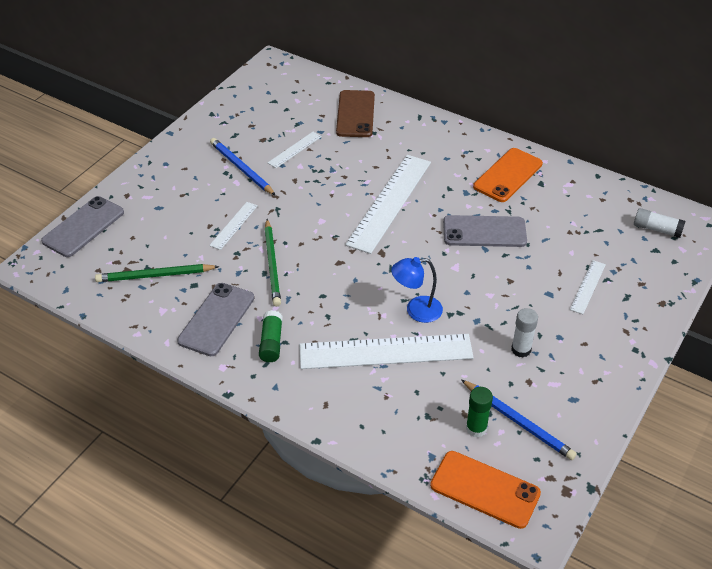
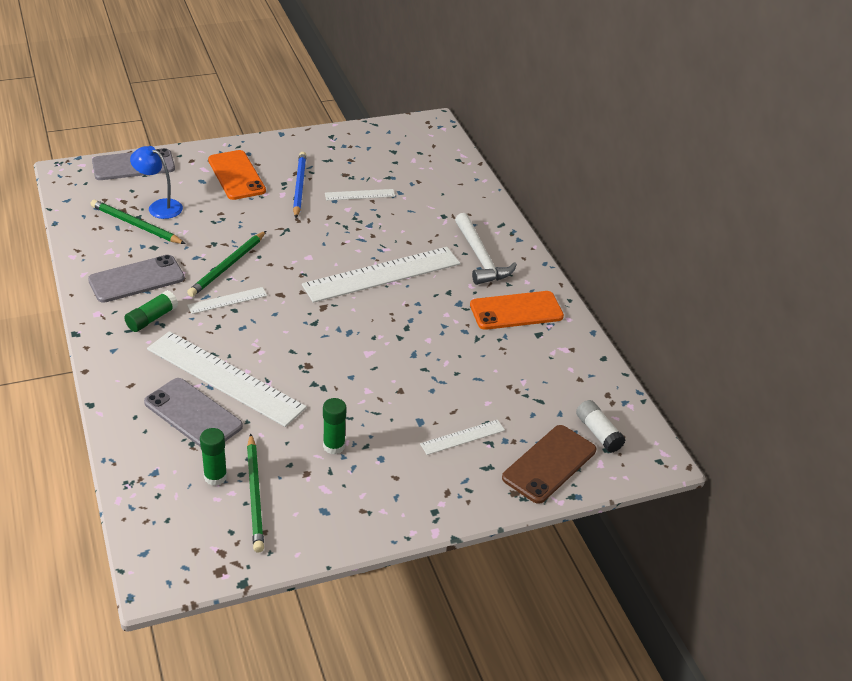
camera: 35 degrees right, 5 degrees down
white ruler [209,202,258,250] -> white ruler moved to [187,287,267,314]
brown phone [336,90,375,137] -> brown phone moved to [502,425,596,504]
blue lamp [391,257,443,323] -> blue lamp moved to [130,146,183,219]
orange phone [430,451,541,529] -> orange phone moved to [208,150,266,200]
grey phone [443,215,527,247] -> grey phone moved to [144,378,243,447]
blue pencil [461,380,577,460] -> green pencil [247,434,264,552]
white glue stick [511,308,538,358] -> green glue stick [323,398,346,455]
none -> white hammer [455,213,517,285]

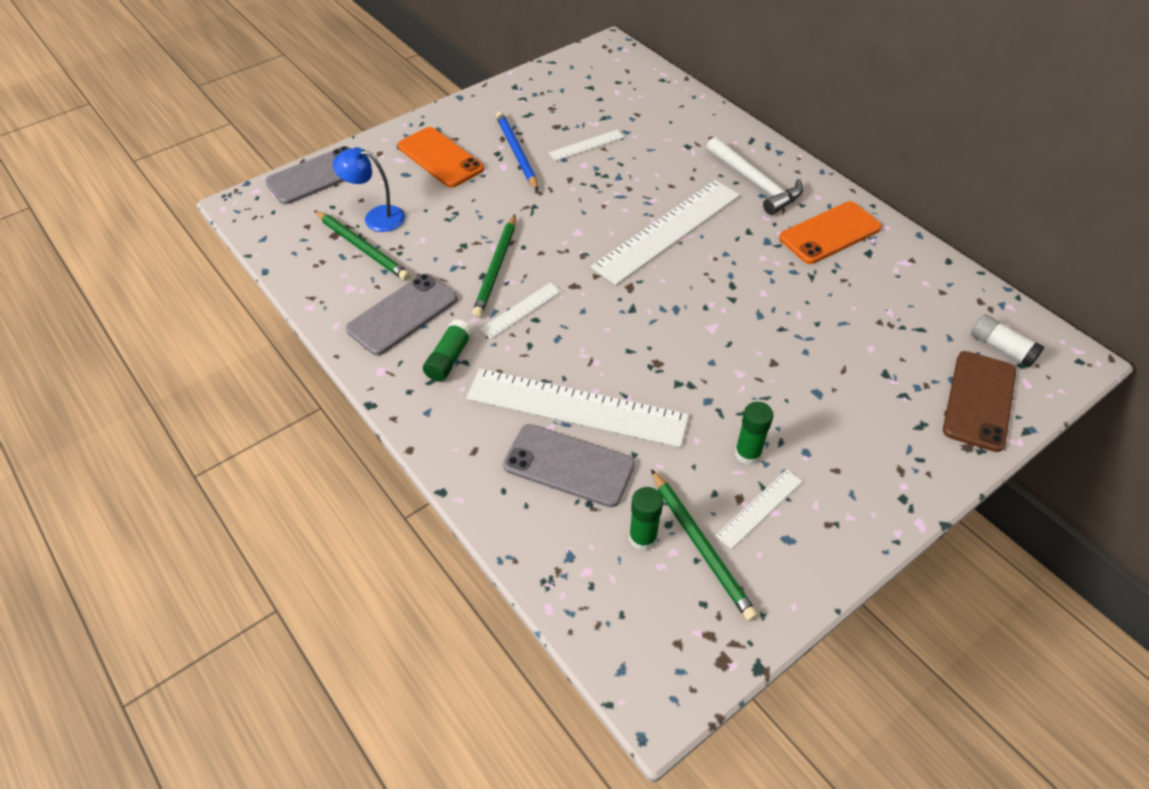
camera: 15 degrees left, 10 degrees up
green pencil [91,200,185,244] -> green pencil turned 150 degrees counterclockwise [314,210,410,281]
white ruler [420,420,505,455] -> white ruler moved to [715,469,803,549]

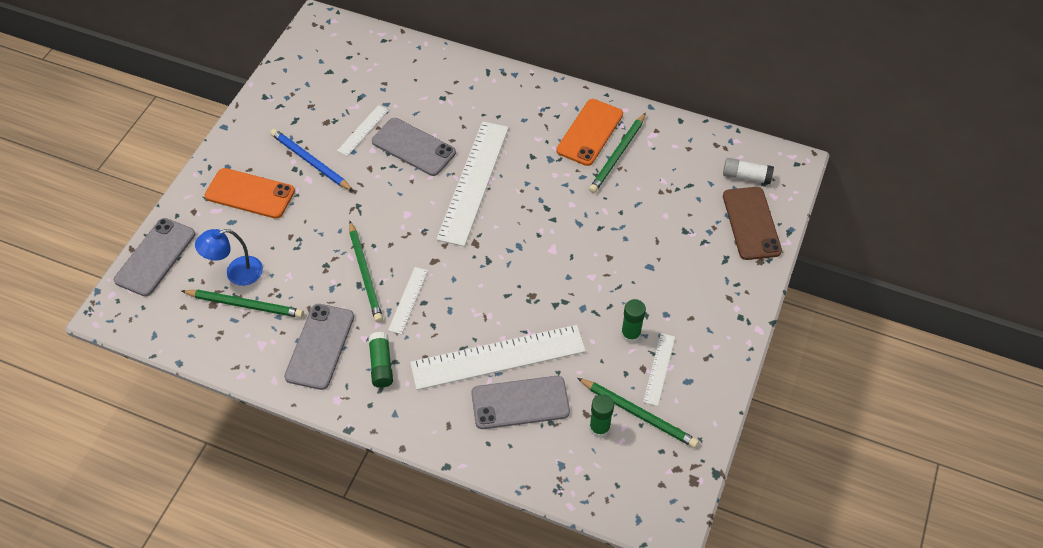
camera: 30 degrees left, 5 degrees up
white hammer [706,137,803,215] -> none
none -> grey phone [372,118,456,176]
none -> green pencil [589,113,646,193]

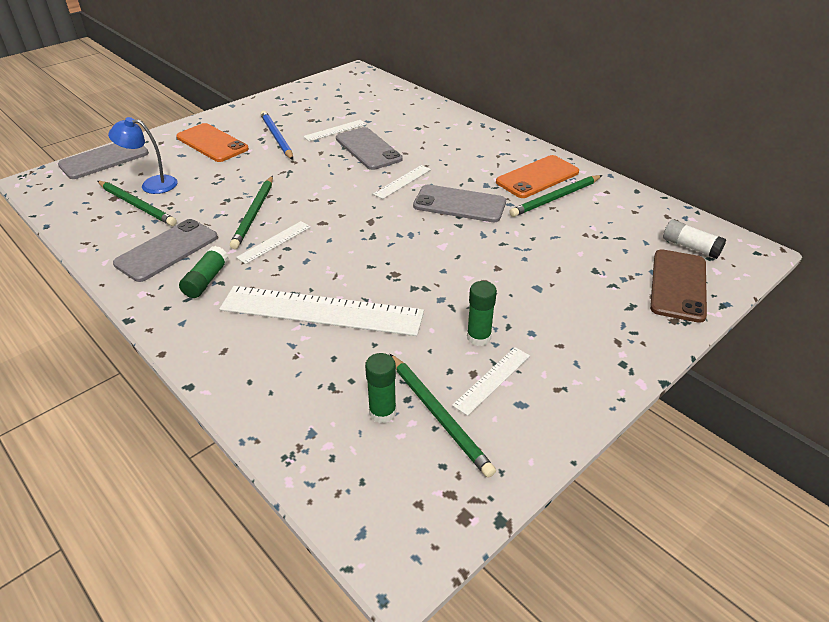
camera: 25 degrees right, 15 degrees down
white ruler [436,121,509,247] -> white ruler [373,165,431,199], size x0.47
grey phone [471,376,570,429] -> grey phone moved to [413,184,506,222]

